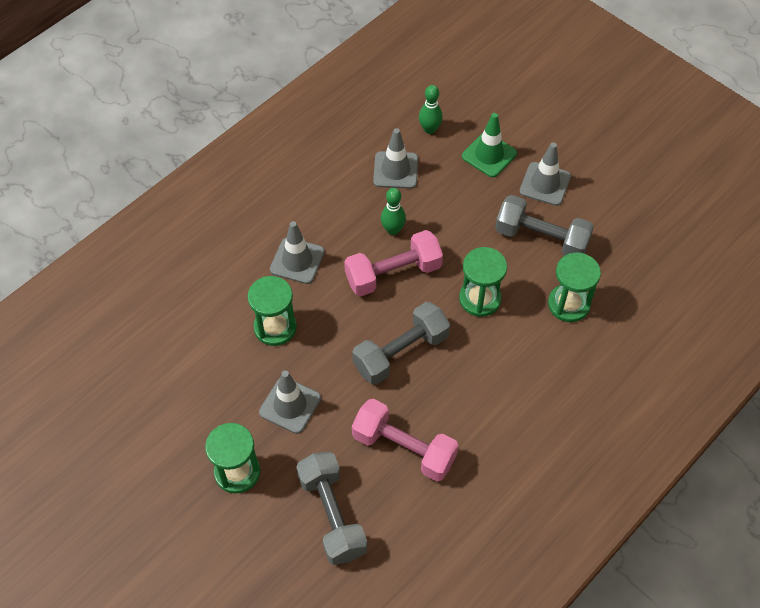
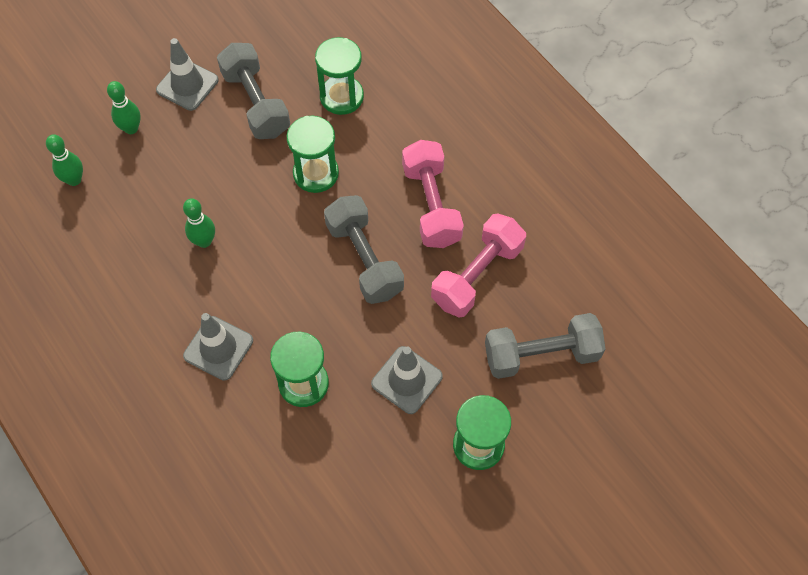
camera: 80 degrees left, 5 degrees up
pink dumbbell [344,230,443,296] -> pink dumbbell moved to [402,140,464,248]
grey traffic cone [373,128,418,189] -> none
green traffic cone [462,113,517,177] -> green bowling pin [107,81,141,134]
grey dumbbell [495,195,594,256] -> grey dumbbell turned 60 degrees counterclockwise [217,43,290,139]

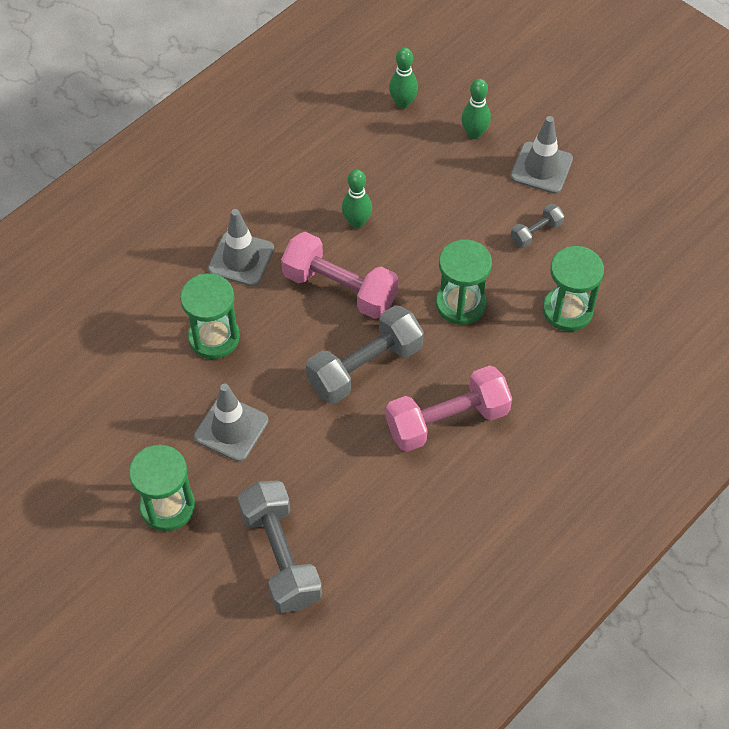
camera: 80 degrees right, 5 degrees down
grey dumbbell [217,43,290,139] -> grey dumbbell [510,204,565,248], size x0.50
pink dumbbell [431,214,526,318] -> pink dumbbell moved to [281,232,399,319]

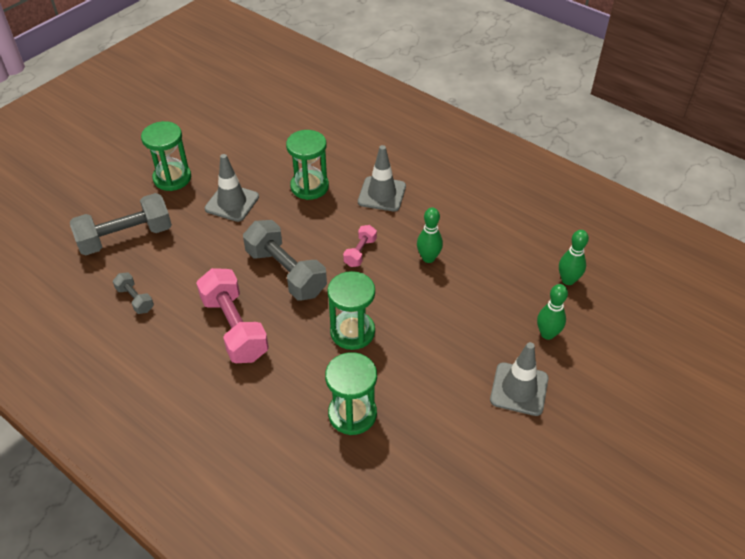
camera: 85 degrees right, 10 degrees down
pink dumbbell [281,232,399,319] -> pink dumbbell [343,225,377,267], size x0.50
grey dumbbell [510,204,565,248] -> grey dumbbell moved to [113,272,154,314]

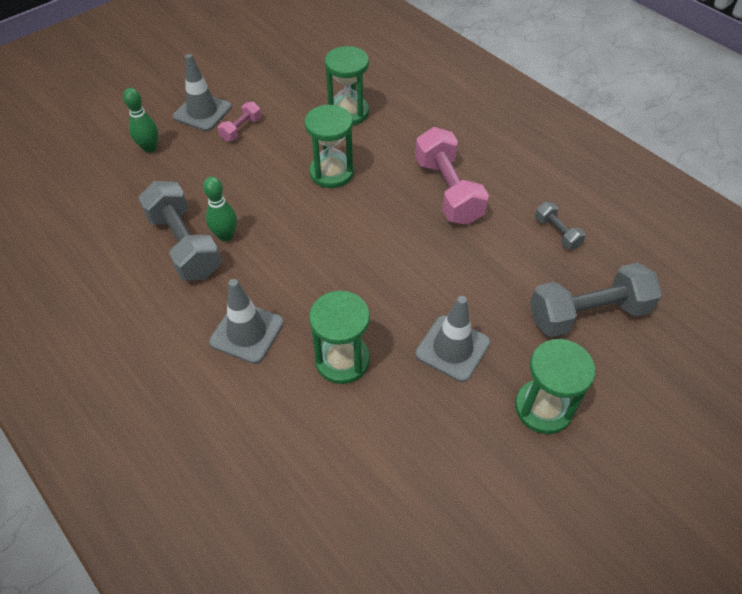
camera: 170 degrees left, 5 degrees up
grey dumbbell [243,220,327,300] -> grey dumbbell moved to [138,181,221,281]
pink dumbbell [343,225,377,267] -> pink dumbbell moved to [218,102,261,141]
green bowling pin [559,230,589,285] -> none

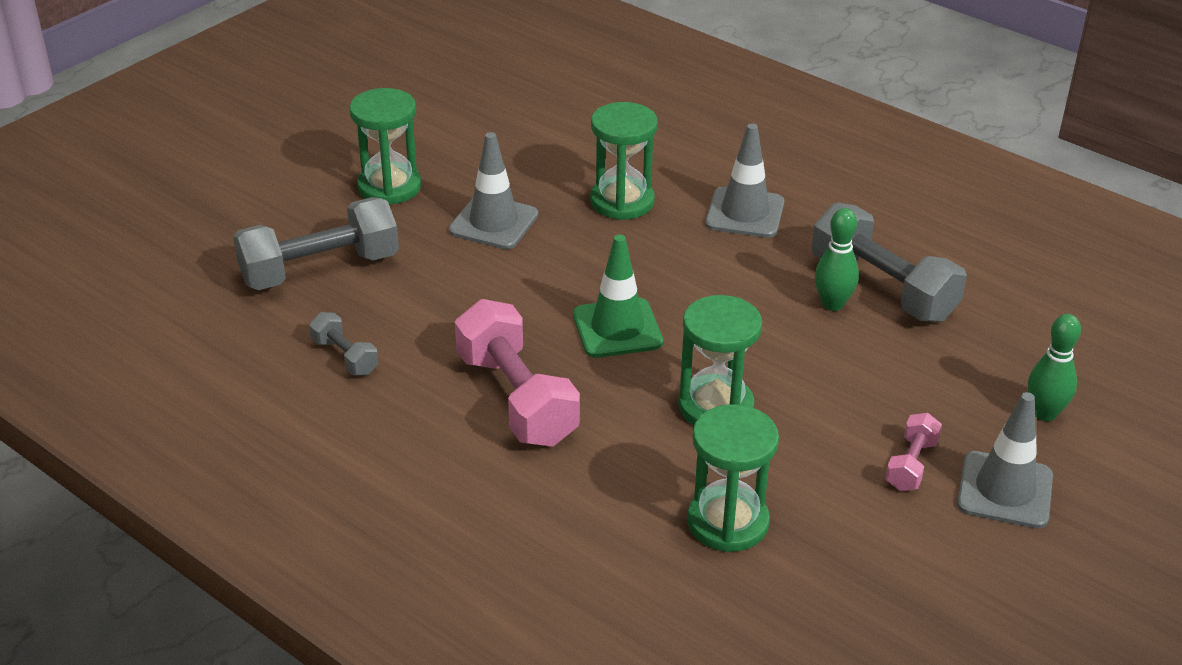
camera: 170 degrees right, 15 degrees down
none -> green traffic cone [573,235,663,358]

